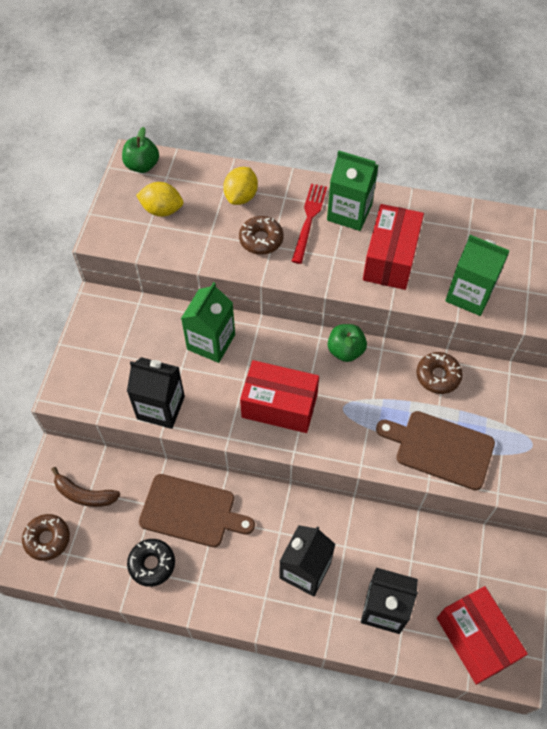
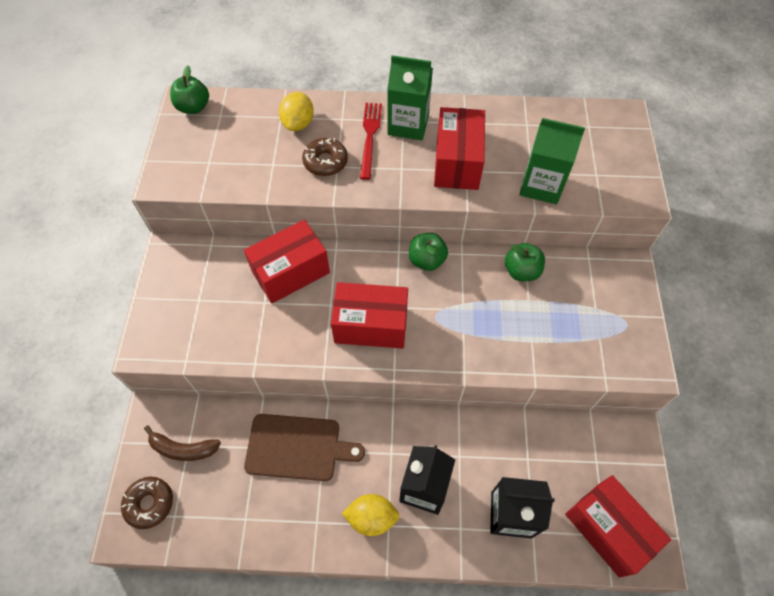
camera: 10 degrees left, 0 degrees up
black carton [127,357,185,429] -> none
black donut [127,539,175,587] -> none
yellow lemon [136,182,183,217] -> yellow lemon moved to [342,494,399,536]
green carton [181,282,235,363] -> red box [244,220,330,304]
brown cutting board [376,411,495,491] -> none
brown donut [416,352,463,394] -> green apple [505,243,545,281]

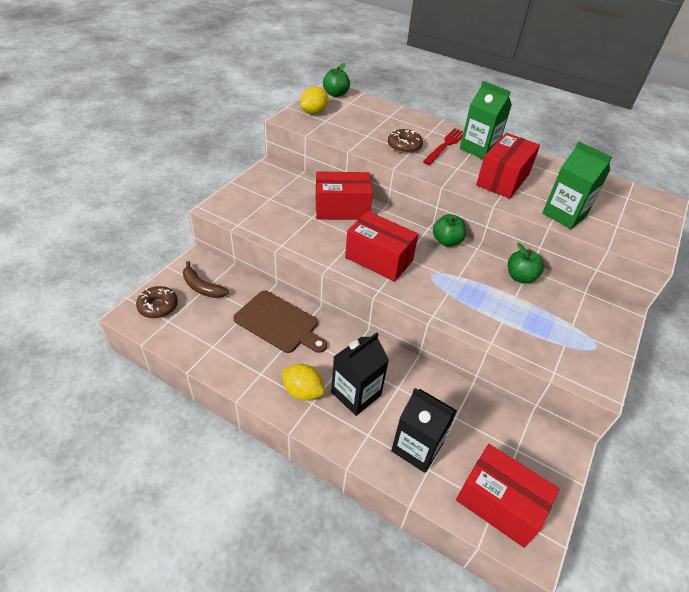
camera: 25 degrees right, 15 degrees down
yellow lemon [279,92,314,131] -> yellow lemon moved to [300,87,328,114]
red box [565,475,671,578] -> red box turned 45 degrees counterclockwise [456,444,559,548]

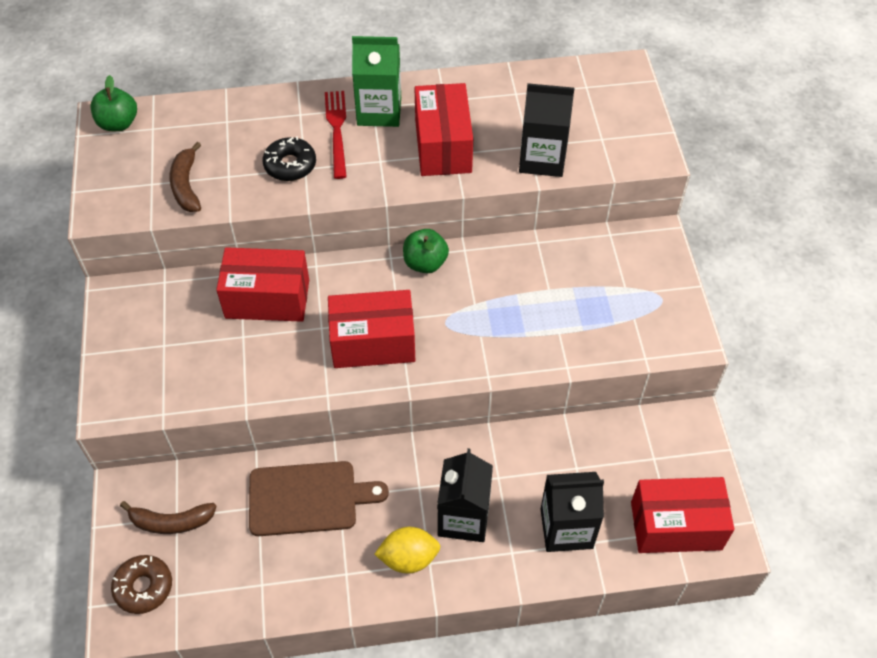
camera: 35 degrees left, 10 degrees up
yellow lemon [300,87,328,114] -> none
red box [316,171,373,220] -> red box turned 45 degrees clockwise [216,247,309,322]
brown donut [388,129,423,154] -> black donut [263,136,316,181]
green apple [508,243,544,284] -> none
green carton [542,142,612,229] -> black carton [519,83,574,177]
none -> brown banana [170,142,201,212]

